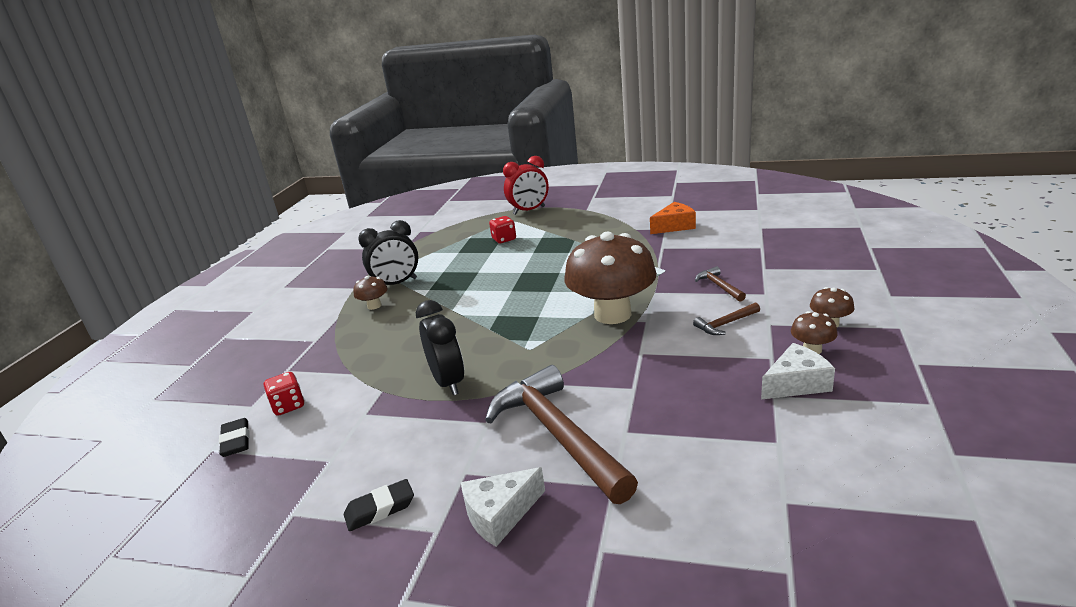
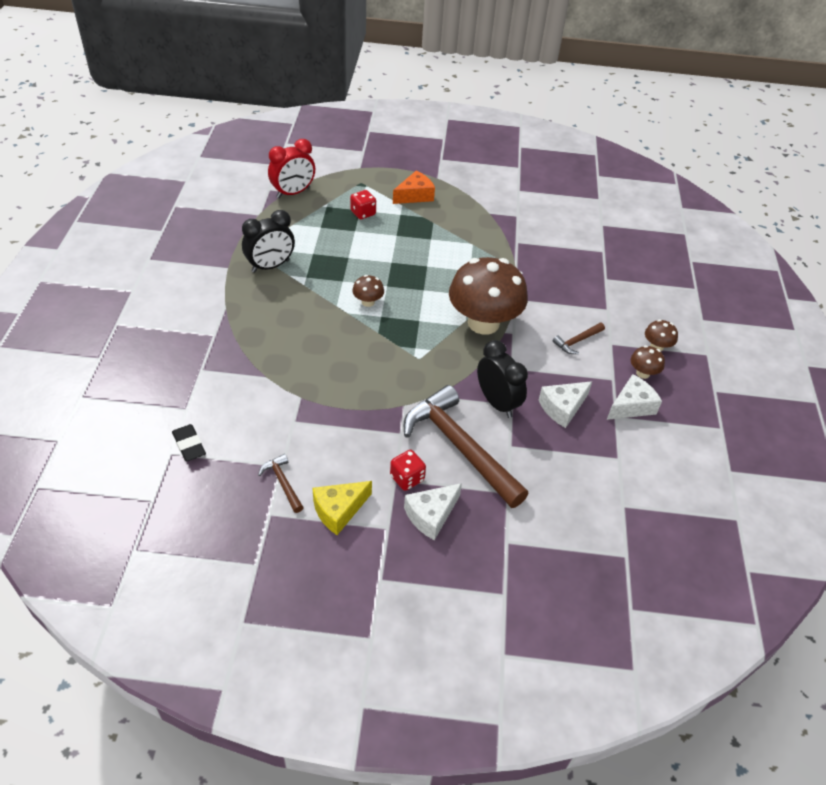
camera: 15 degrees left, 20 degrees up
red dice [264,372,304,416] -> red dice moved to [390,450,426,491]
black eraser [344,479,414,531] -> yellow cheese [313,481,372,535]
brown mushroom [353,276,388,310] -> brown mushroom moved to [352,275,384,307]
black clock [416,300,464,395] -> black clock moved to [477,340,528,418]
red clock [503,156,549,215] -> red clock moved to [268,139,315,198]
orange cheese [650,202,696,234] -> orange cheese moved to [393,170,435,204]
brown hammer [695,266,746,302] -> brown hammer moved to [258,454,304,513]
none -> white cheese [539,381,592,428]

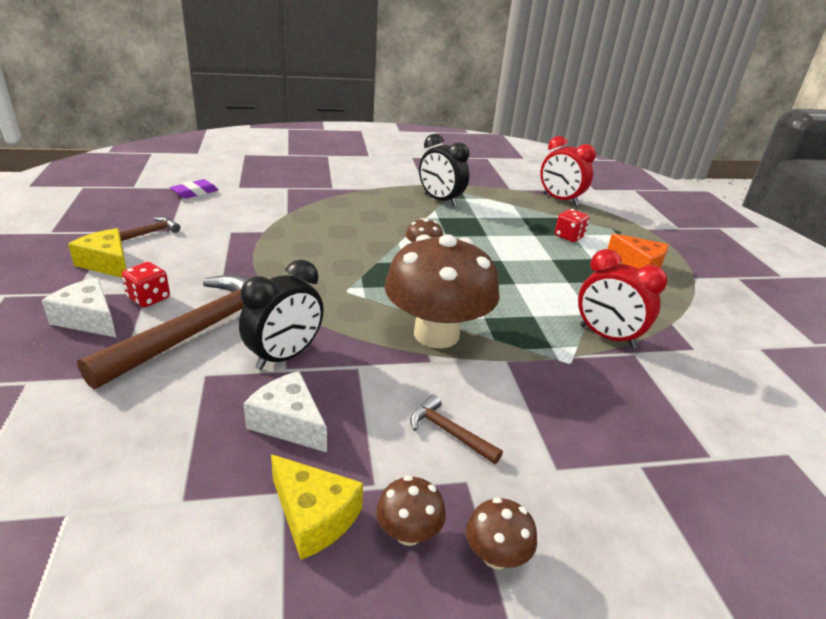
camera: 75 degrees right, 15 degrees down
black eraser [172,424,206,461] -> purple eraser [170,179,218,199]
white cheese [607,374,662,420] -> yellow cheese [271,454,363,560]
none -> red clock [578,249,668,348]

